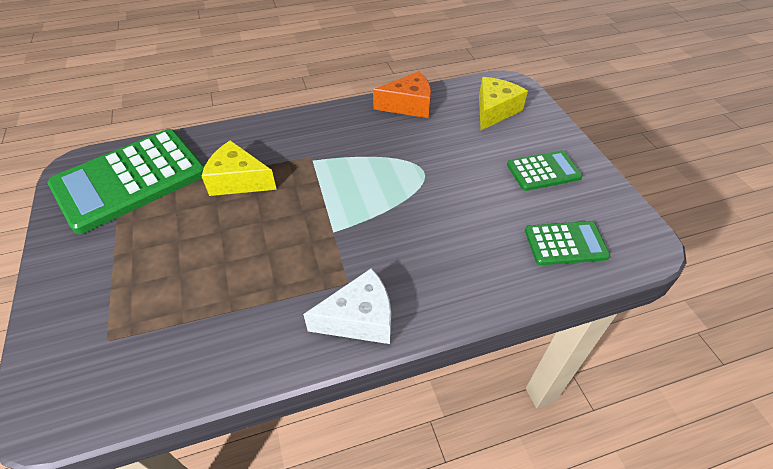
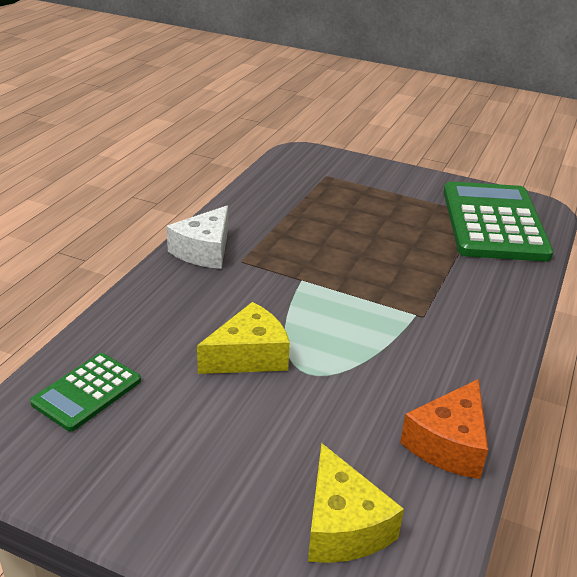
camera: 130 degrees right, 15 degrees down
yellow cheese [202,140,277,196] -> yellow cheese moved to [197,302,290,374]
green calculator [507,150,583,191] -> none

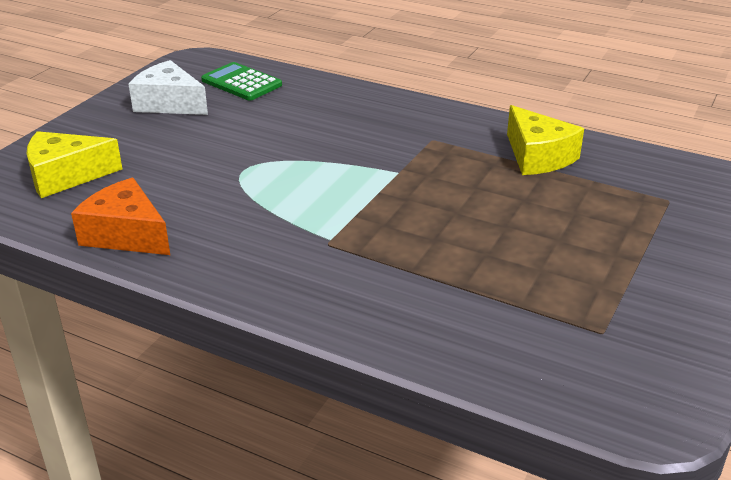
camera: 95 degrees right, 0 degrees up
white cheese [166,205,228,269] -> white cheese moved to [129,60,208,115]
yellow cheese [197,302,290,374] -> yellow cheese moved to [507,105,584,175]
green calculator [443,182,554,262] -> none

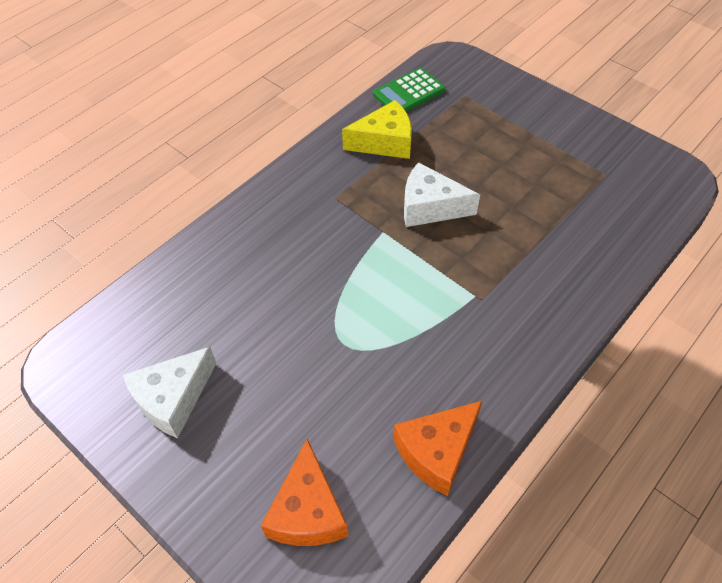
camera: 75 degrees left, 20 degrees up
yellow cheese [26,131,122,198] -> orange cheese [261,439,348,546]
green calculator [201,62,282,101] -> green calculator moved to [373,68,446,112]
none -> white cheese [404,162,480,227]

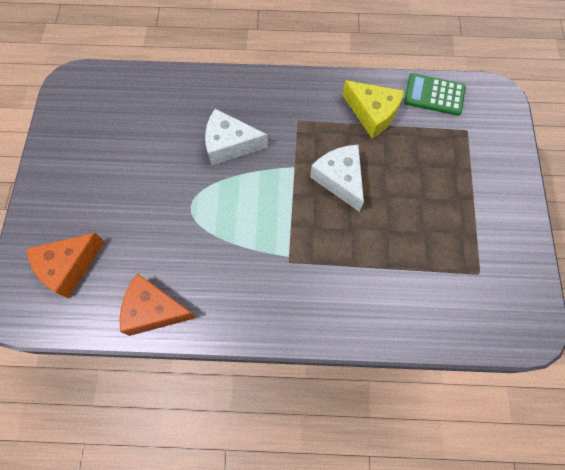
camera: 50 degrees right, 15 degrees up
white cheese [123,347,216,438] -> white cheese moved to [205,109,268,165]

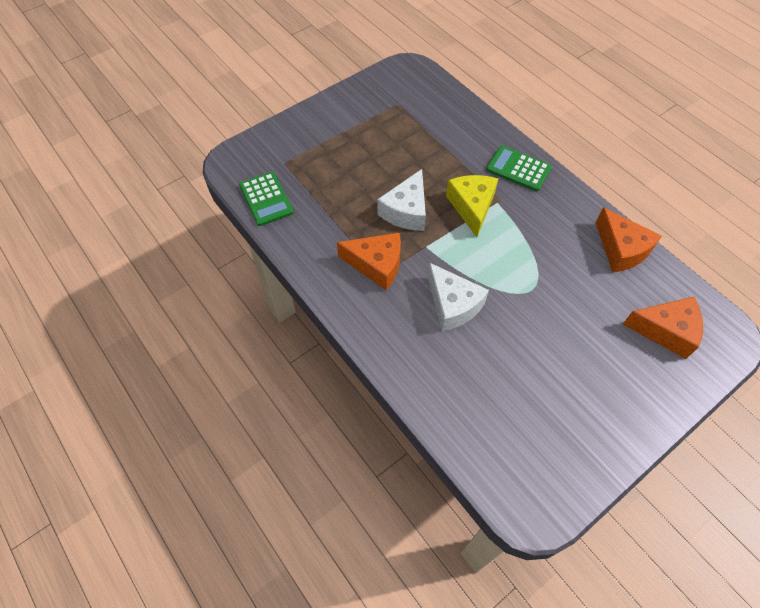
camera: 130 degrees left, 10 degrees down
yellow cheese [342,80,404,138] -> yellow cheese moved to [446,175,499,237]
none -> orange cheese [337,233,401,290]
none -> green calculator [486,146,552,191]

